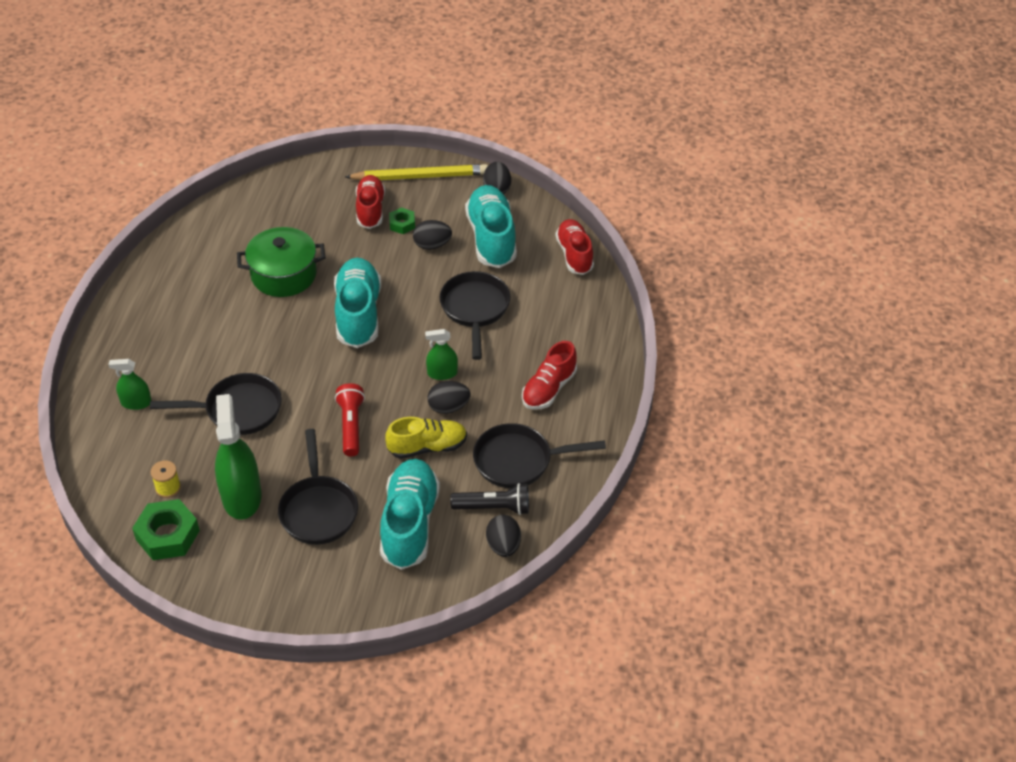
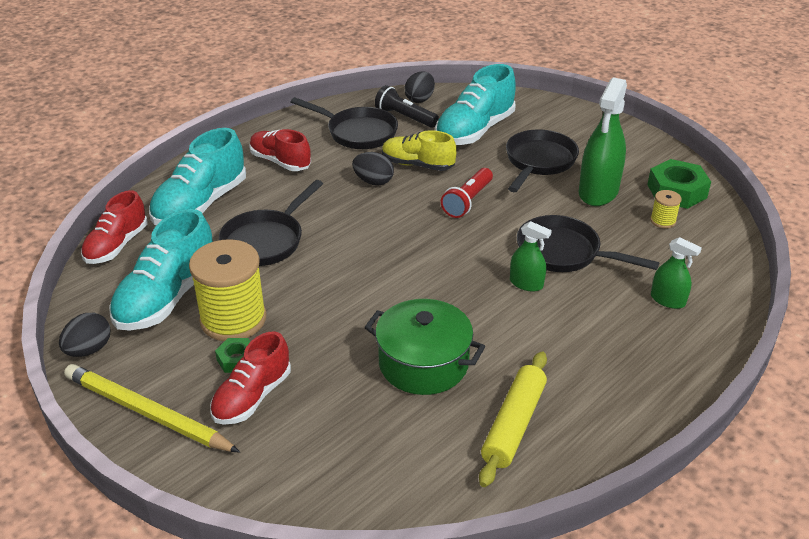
camera: 145 degrees left, 10 degrees down
turquoise shoe [334,258,381,348] -> turquoise shoe moved to [149,128,246,225]
black egg [413,220,452,250] -> yellow spool [189,239,266,341]
green spray bottle [425,329,458,380] -> green spray bottle moved to [510,221,552,292]
red shoe [522,341,577,410] -> red shoe turned 120 degrees counterclockwise [249,129,311,171]
none -> yellow rolling pin [479,352,547,487]

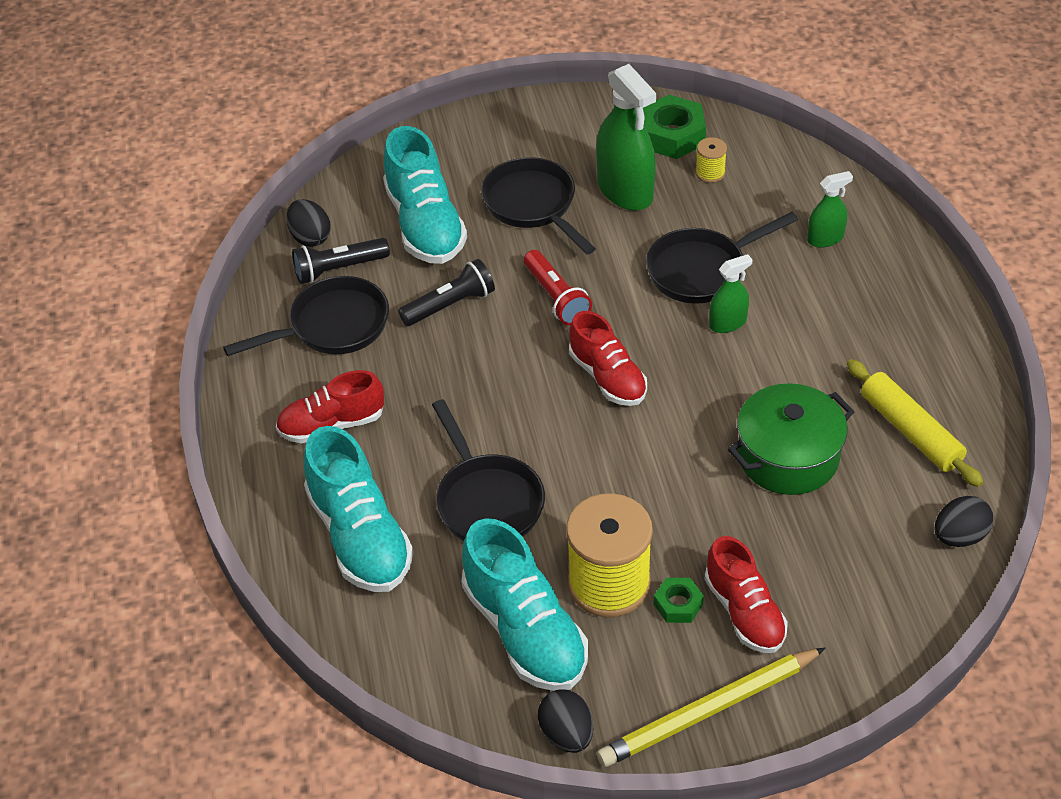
camera: 55 degrees left, 10 degrees up
red shoe [81,190,148,264] -> red shoe moved to [569,311,647,406]
black egg [352,152,394,186] -> black egg moved to [935,496,993,547]
yellow shoe [382,130,457,171] -> black flashlight [398,259,495,326]

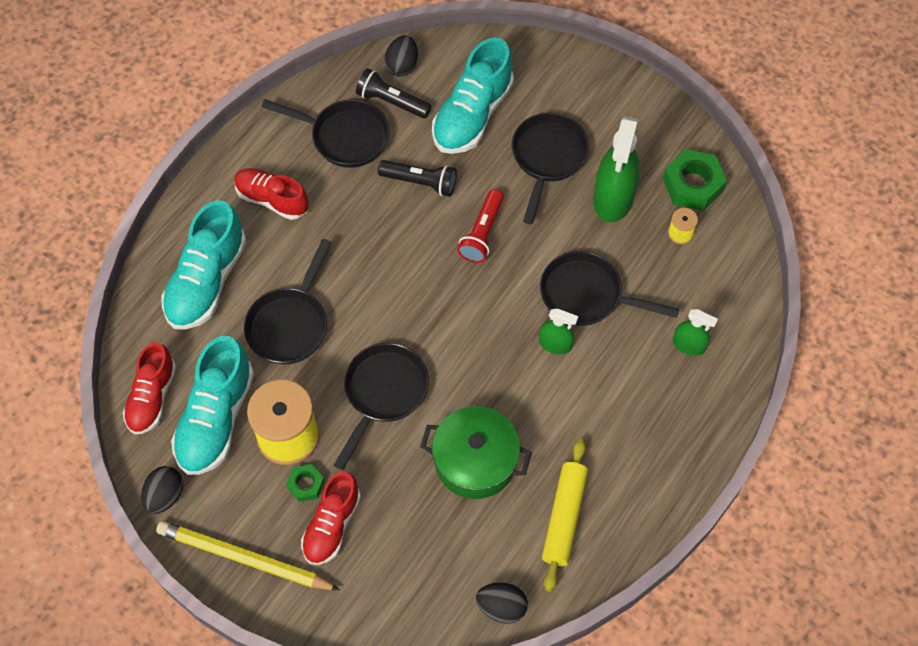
camera: 45 degrees right, 15 degrees up
red shoe [569,311,647,406] -> red shoe moved to [123,343,176,434]
none -> black pan [334,343,429,470]

